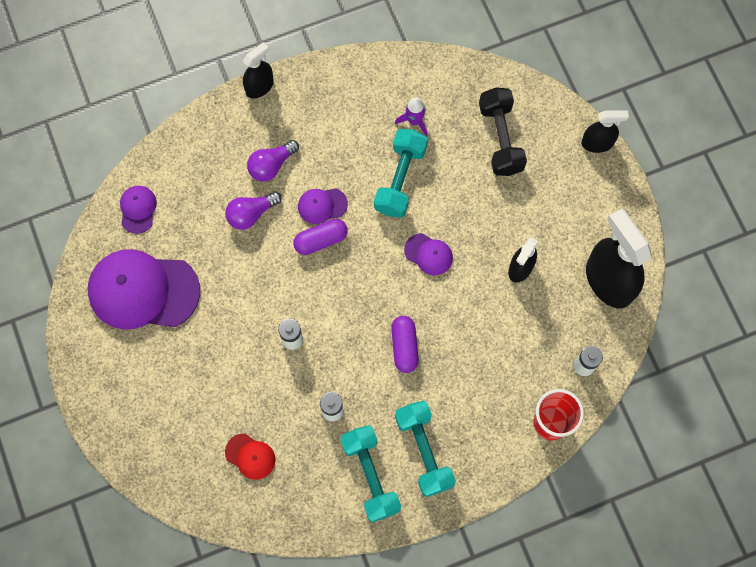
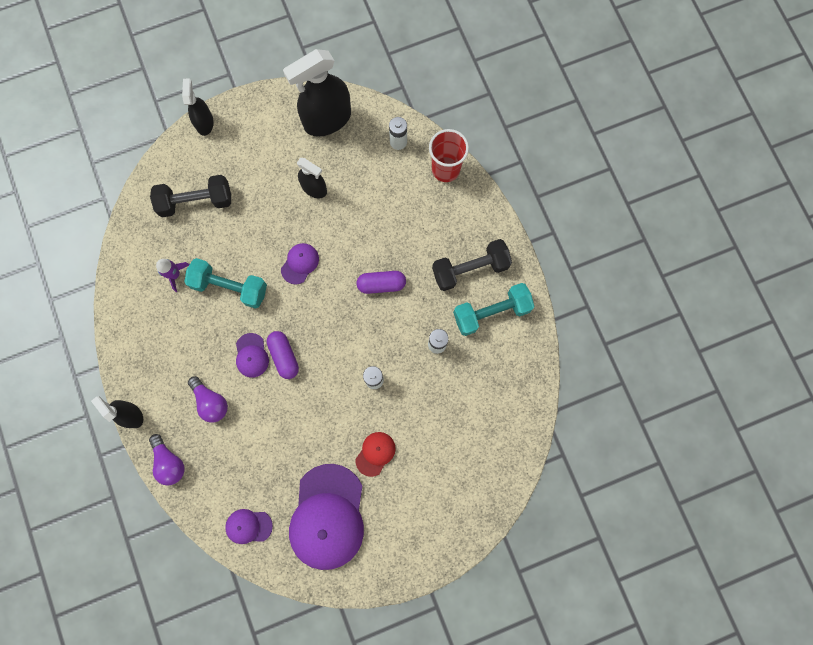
camera: 90 degrees left, 5 degrees up
purple light bulb [225,191,282,230] -> purple light bulb moved to [149,434,185,486]
red cap [225,433,276,480] -> red cap moved to [355,432,396,477]
turquoise dumbbell [395,401,456,497] -> black dumbbell [432,239,512,291]

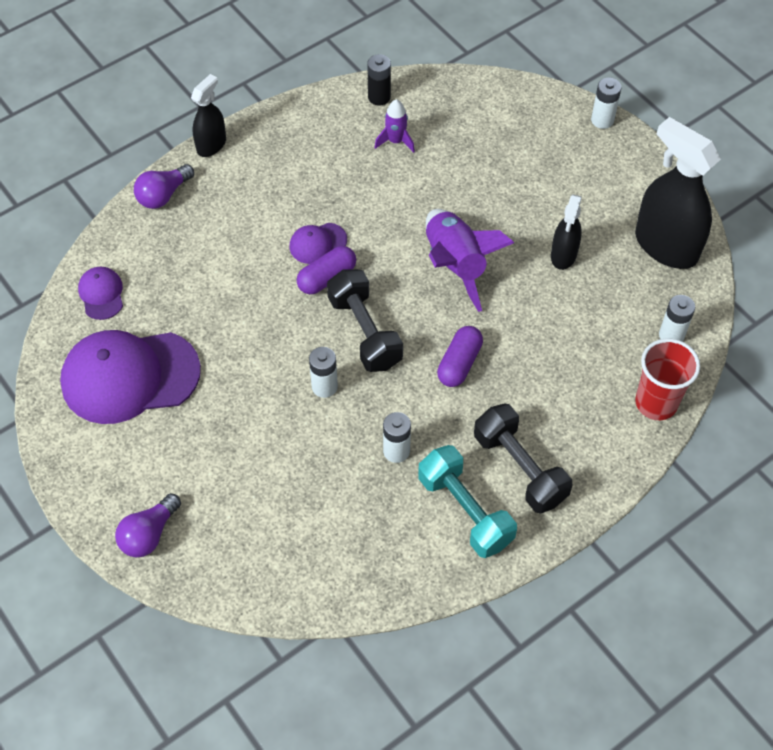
camera: 75 degrees right, 20 degrees down
black dumbbell [150,175,231,217] -> black dumbbell moved to [327,269,403,372]
black spray bottle [182,78,214,136] -> white battery [591,78,622,129]
turquoise dumbbell [184,258,267,309] -> none
purple light bulb [188,376,228,423] -> purple light bulb moved to [115,493,181,557]
purple cap [281,243,319,284] -> purple rocket [426,209,514,312]
red cap [355,432,396,477] -> none
purple capsule [356,271,406,294] -> purple capsule turned 45 degrees clockwise [437,326,483,387]
none -> black battery [367,54,391,106]

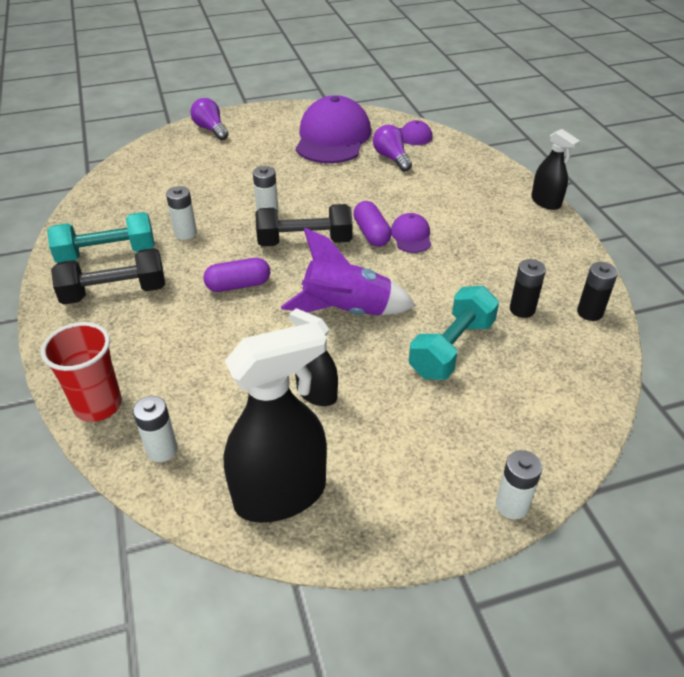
camera: 110 degrees right, 15 degrees down
purple light bulb [134,164,194,209] -> purple light bulb moved to [373,125,412,171]
purple rocket [374,99,415,153] -> black battery [510,259,546,318]
purple capsule [437,326,483,387] -> purple capsule turned 60 degrees counterclockwise [203,258,270,292]
none -> turquoise dumbbell [409,286,499,380]

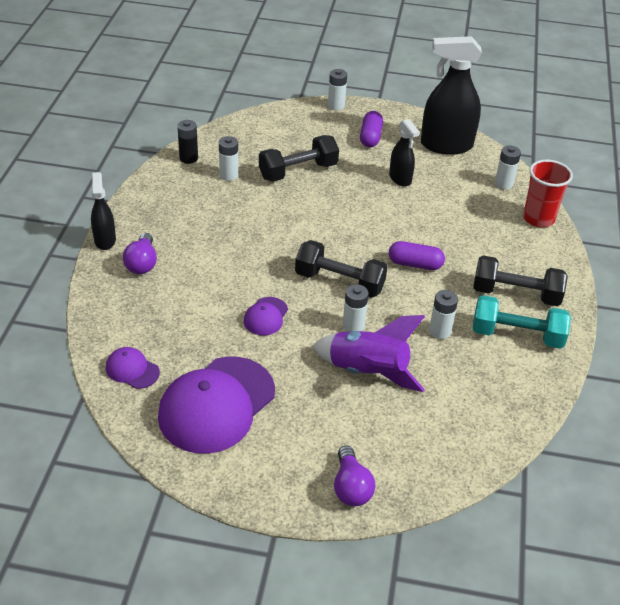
camera: 155 degrees left, 0 degrees up
purple rocket [281,228,416,316] -> purple rocket moved to [312,315,425,392]
purple capsule [353,201,392,247] -> purple capsule moved to [360,111,383,147]
purple light bulb [373,125,412,171] -> purple light bulb moved to [123,233,157,274]
purple cap [391,213,431,253] -> purple cap moved to [244,297,288,335]
turquoise dumbbell [409,286,499,380] -> black dumbbell [259,135,339,182]
black battery [510,259,546,318] -> white battery [219,136,239,181]

